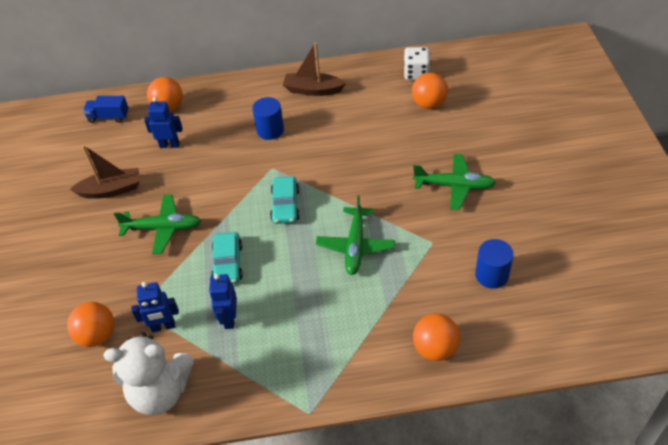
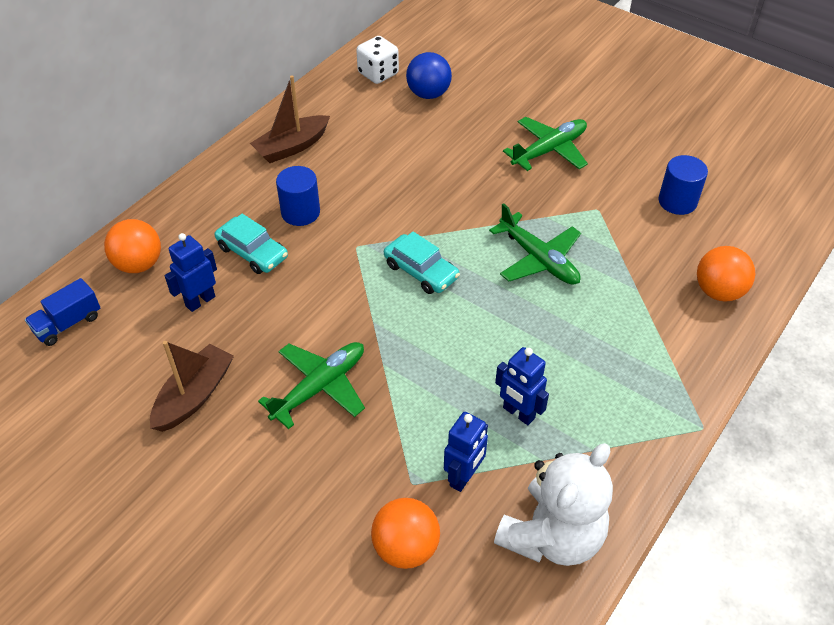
camera: 50 degrees left, 0 degrees up
turquoise car [211,232,243,284] -> turquoise car moved to [215,214,288,274]
orange ball [412,73,448,109] -> blue ball [406,52,452,99]

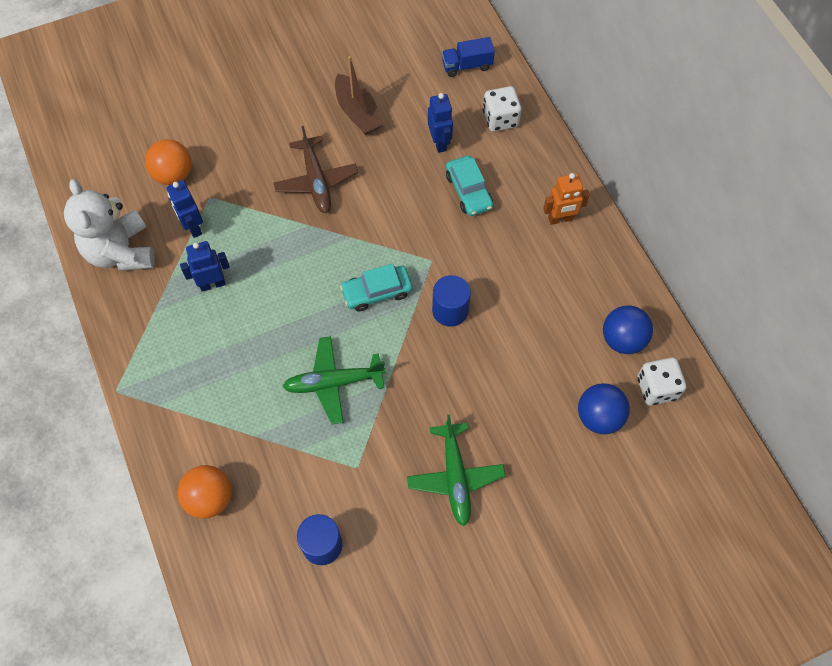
camera: 120 degrees right, 15 degrees up
blue truck [25,278,100,346] -> blue truck turned 90 degrees counterclockwise [442,37,495,77]
orange ball [104,219,161,273] -> white dice [483,86,522,132]
turquoise car [215,214,288,274] -> turquoise car turned 90 degrees counterclockwise [446,156,493,216]
brown boat [250,76,330,163] -> none
green plane [258,342,365,429] -> brown plane [274,126,358,213]
blue cylinder [276,166,320,226] -> blue cylinder moved to [432,275,471,327]
none -> orange robot [543,173,590,225]
none -> blue ball [603,305,653,354]

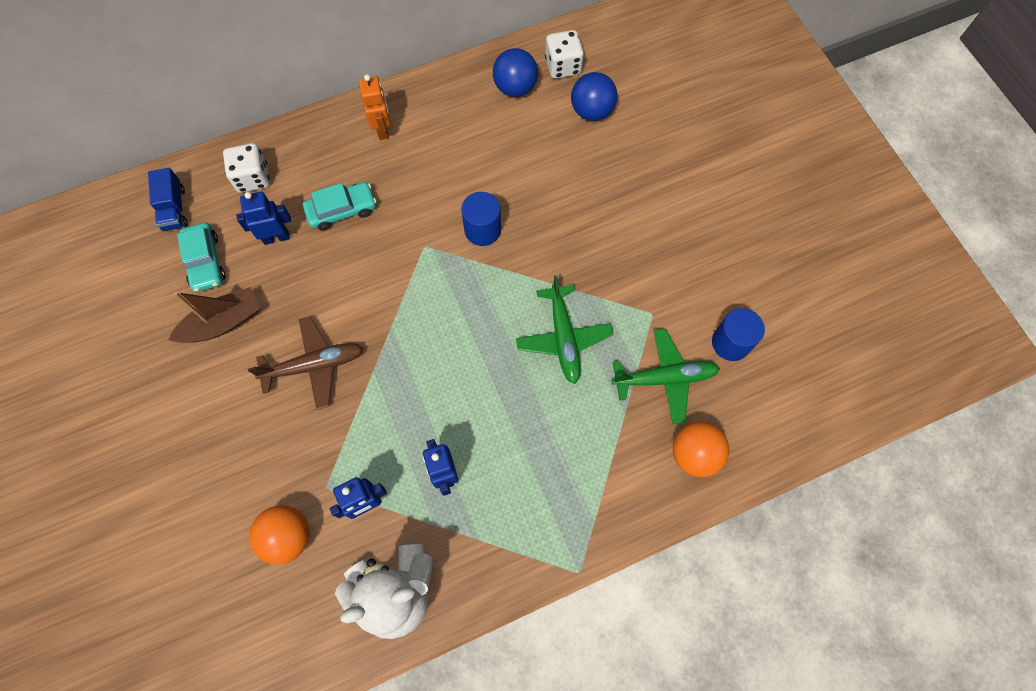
camera: 90 degrees left, 5 degrees up
turquoise car [340,264,413,311] -> turquoise car moved to [177,223,225,292]
green plane [407,415,506,526] -> green plane moved to [612,328,720,424]

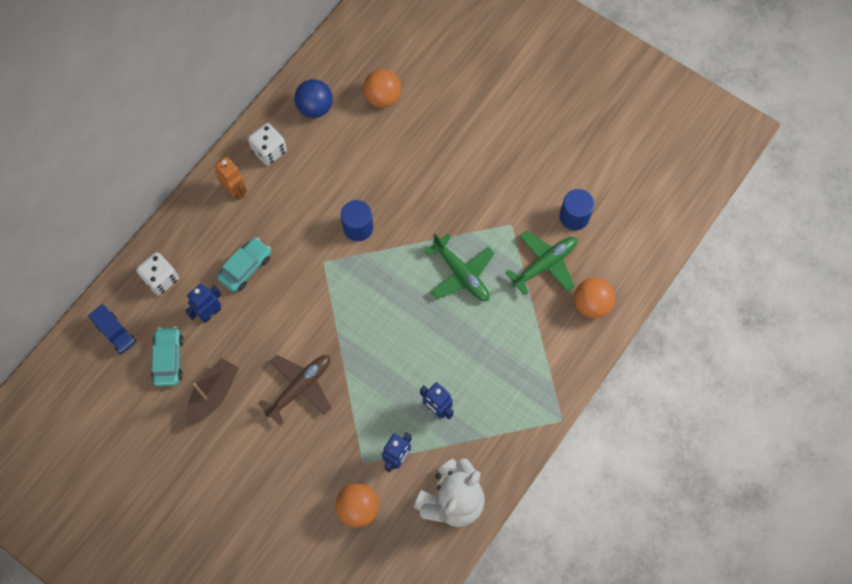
camera: 30 degrees left, 0 degrees up
turquoise car [177,223,225,292] -> turquoise car turned 135 degrees counterclockwise [151,327,184,387]
white dice [545,30,584,79] -> white dice moved to [248,123,287,166]
blue ball [571,72,618,121] -> orange ball [363,69,401,108]

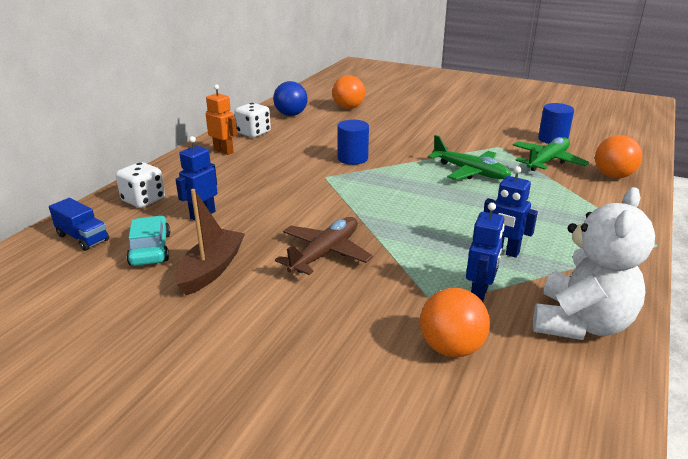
camera: 10 degrees left, 40 degrees down
turquoise car [217,237,271,292] -> none

